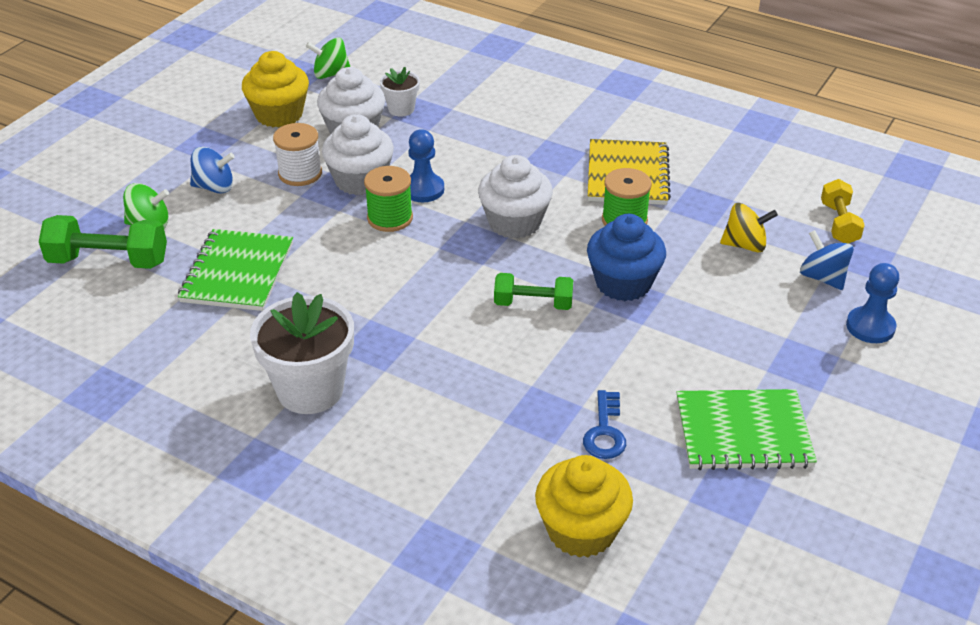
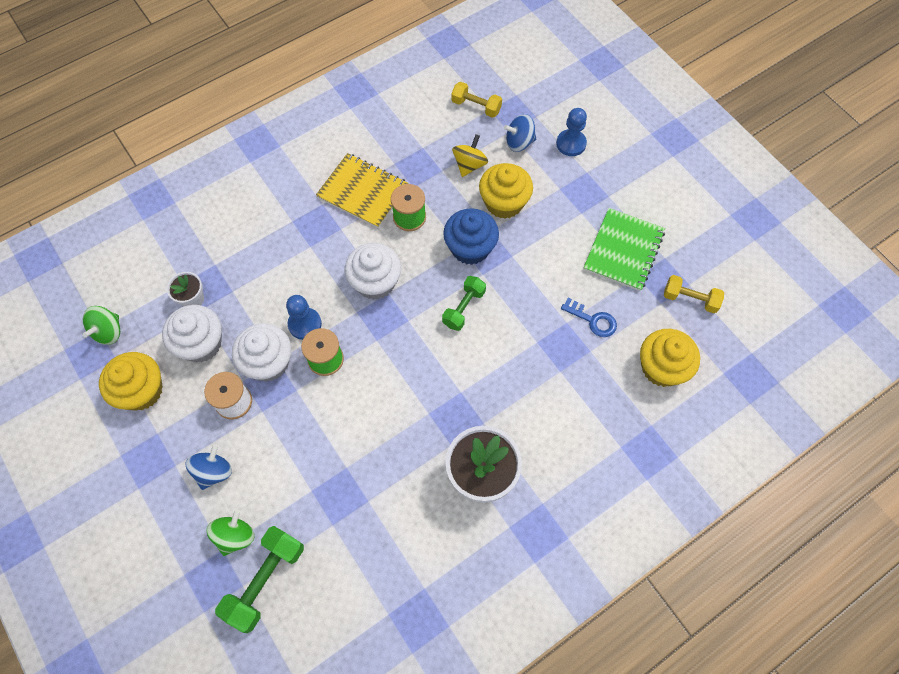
camera: 65 degrees left, 25 degrees up
green notebook [178,229,293,311] -> none
none -> yellow cupcake [479,163,533,219]
none -> yellow dumbbell [664,275,724,313]

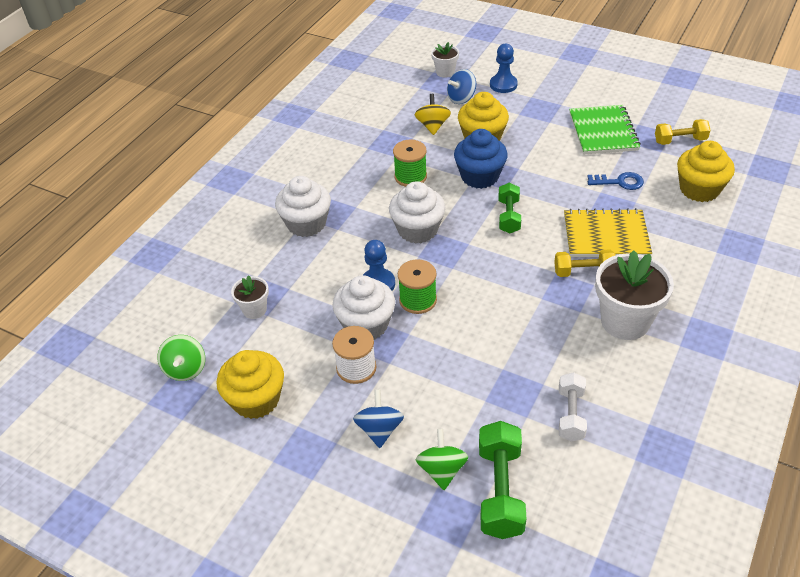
camera: 25 degrees left, 20 degrees down
white cupcake [162,305,222,363] -> white cupcake moved to [275,176,331,237]
yellow notebook [316,153,409,228] -> yellow notebook moved to [564,208,652,257]
yellow dumbbell [451,82,502,118] -> yellow dumbbell moved to [554,249,615,277]
none -> white flower pot [431,42,459,78]
none -> white dumbbell [559,372,587,442]

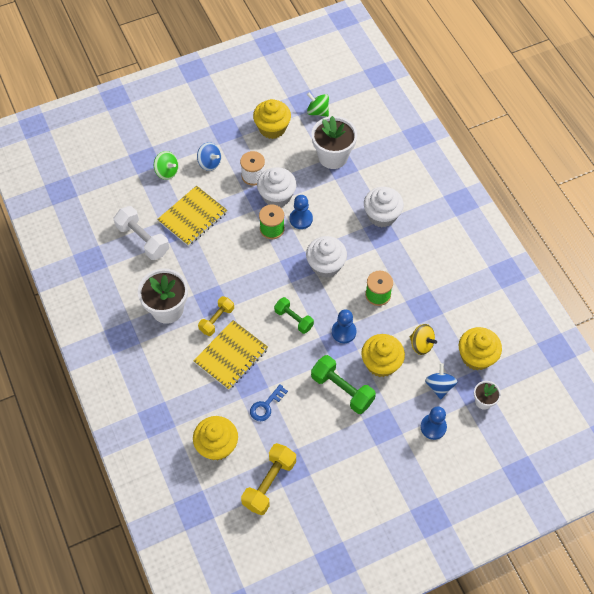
camera: 125 degrees right, 15 degrees up
white flower pot [231,275,269,319] -> white flower pot [312,116,357,169], size x1.93
blue cupcake [454,129,508,189] -> blue pawn [332,309,356,343]
green dumbbell [479,421,526,539] -> green dumbbell moved to [311,355,376,414]
white dumbbell [559,372,587,442] -> white dumbbell [114,206,169,260], size x1.54
green notebook [569,105,641,154] -> none
yellow dumbbell [655,119,711,145] -> yellow dumbbell [241,443,296,515], size x1.54
none -> yellow notebook [157,186,227,246]
none -> yellow cupcake [459,327,502,370]

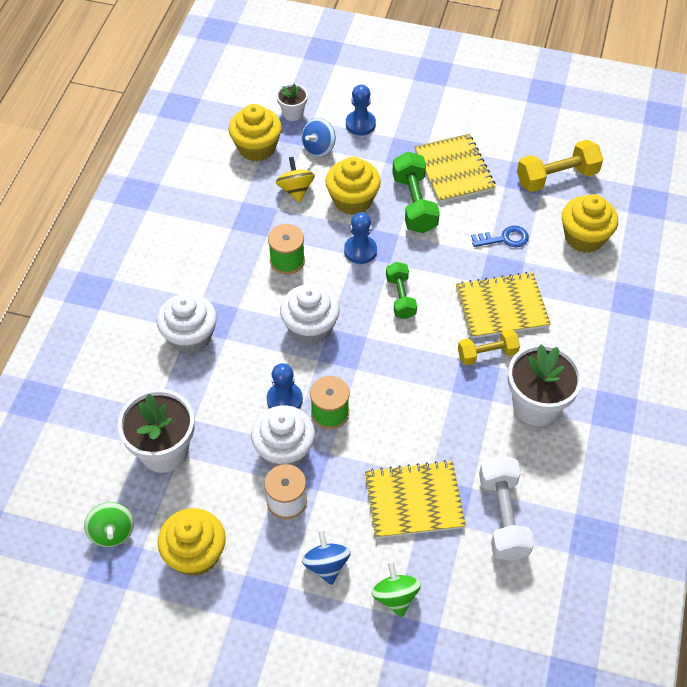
camera: 140 degrees left, 5 degrees down
none -> yellow notebook [415,134,496,203]

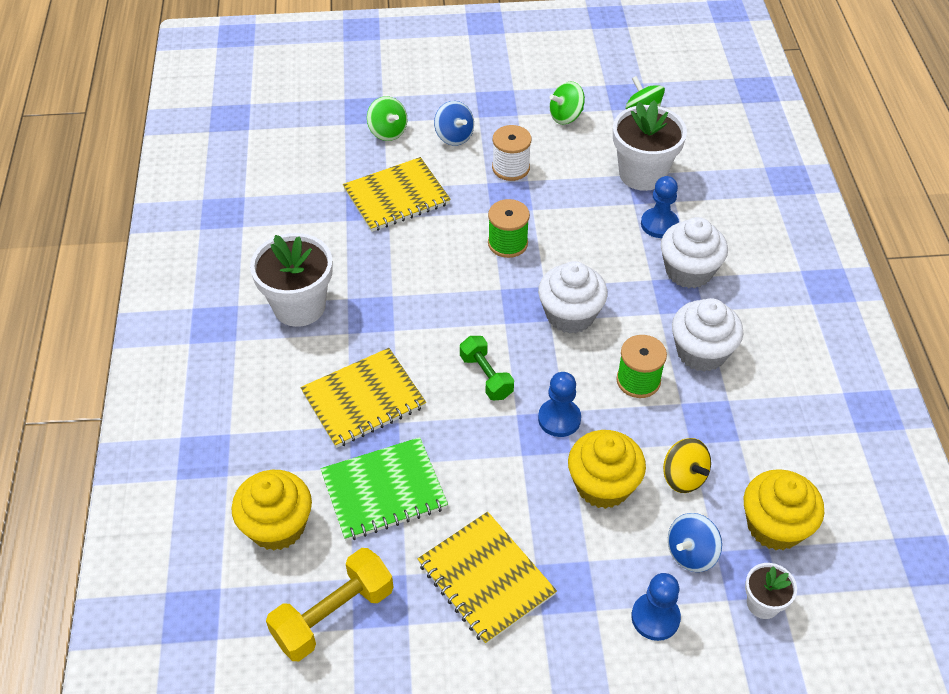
camera: 160 degrees right, 5 degrees down
yellow cupcake [158,508,226,576] -> green spinning top [549,82,585,124]
white cupcake [251,405,315,467] -> white cupcake moved to [672,298,743,372]
blue pawn [267,363,303,409] -> blue pawn moved to [641,176,679,238]
blue spinning top [302,118,336,157] -> blue spinning top turned 150 degrees counterclockwise [668,513,722,572]
green dumbbell [392,152,440,233] -> none
yellow dumbbell [458,329,520,365] -> none
blue key [471,226,529,247] -> green notebook [320,437,448,541]
white dumbbell [479,456,534,561] -> none

